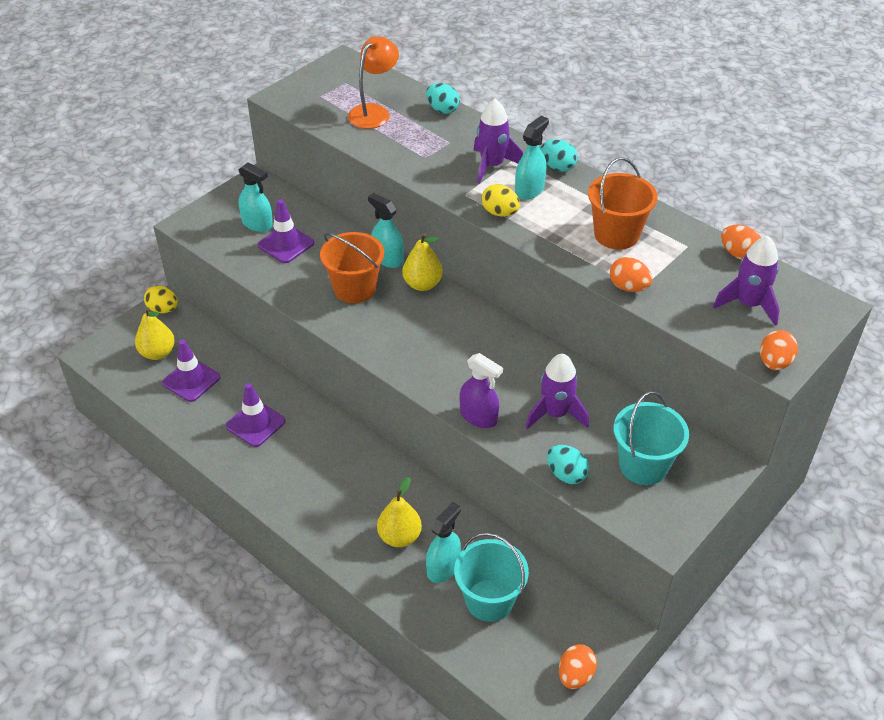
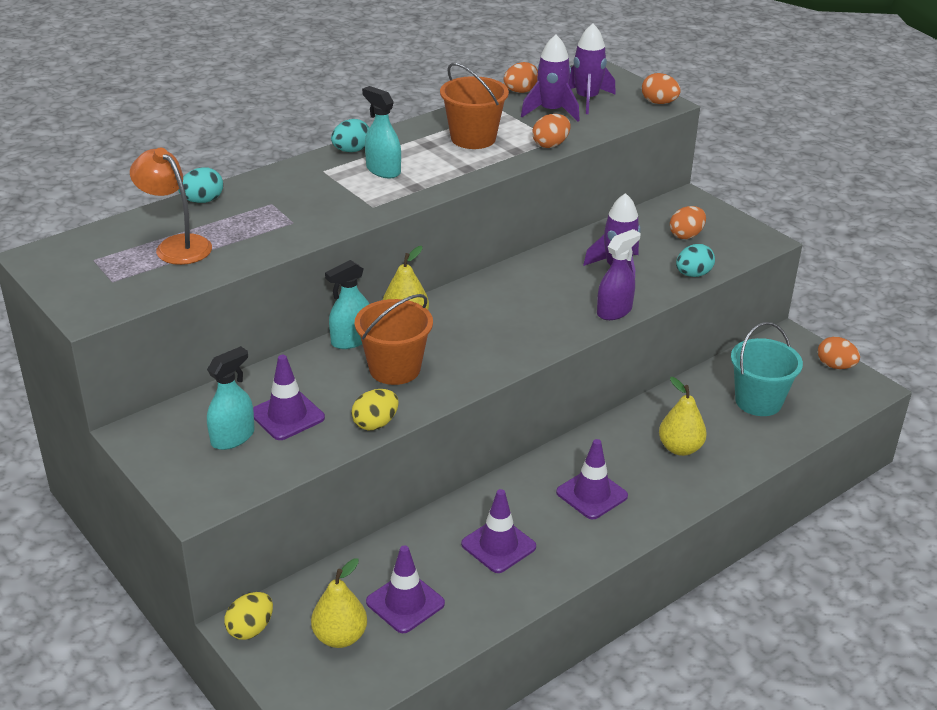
camera: 80 degrees left, 10 degrees down
turquoise spray bottle [426,502,461,583] -> none
purple rocket [474,99,523,184] -> purple rocket moved to [521,35,580,122]
yellow egg [482,184,520,217] -> yellow egg moved to [351,389,399,430]
turquoise bucket [613,391,689,485] -> orange egg [670,206,706,239]
none -> purple traffic cone [556,439,628,519]

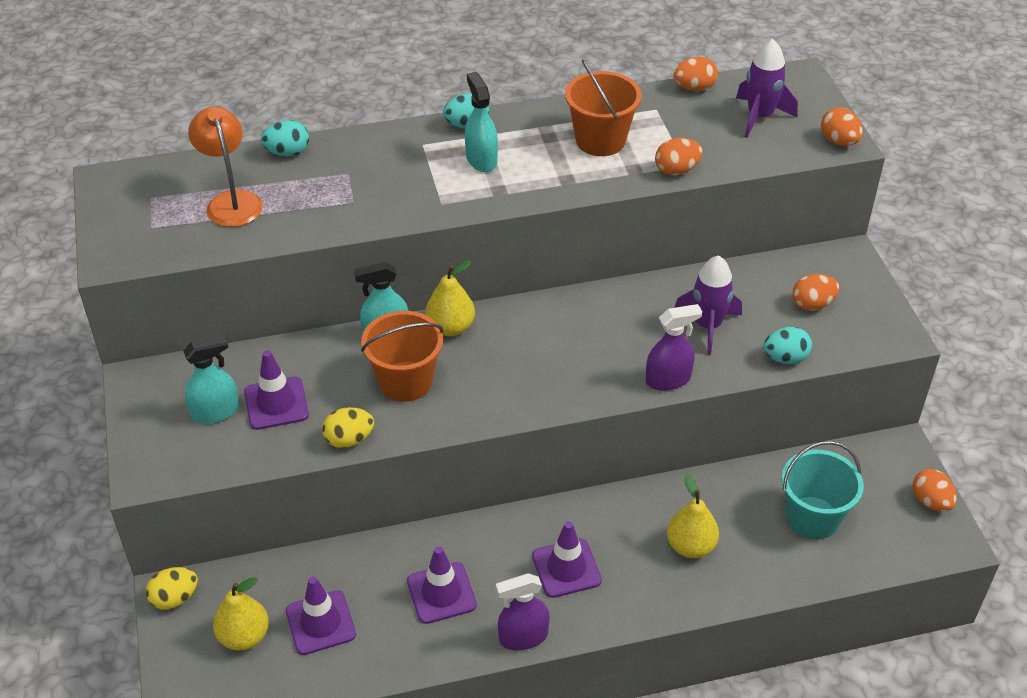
camera: 25 degrees right, 10 degrees up
purple rocket [521,35,580,122] -> none
none -> purple spray bottle [496,573,550,650]

